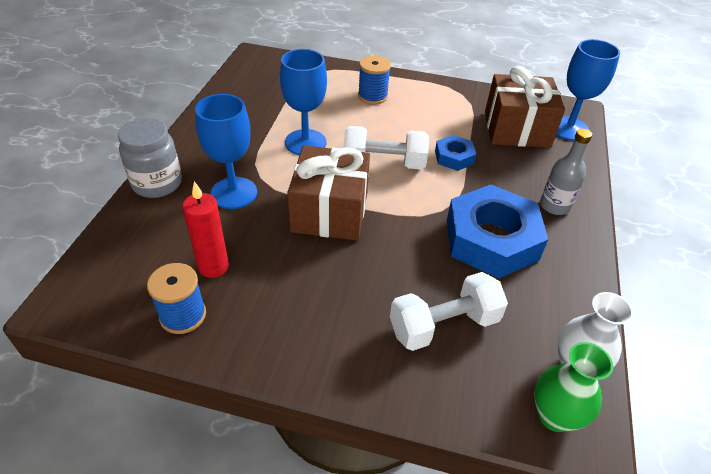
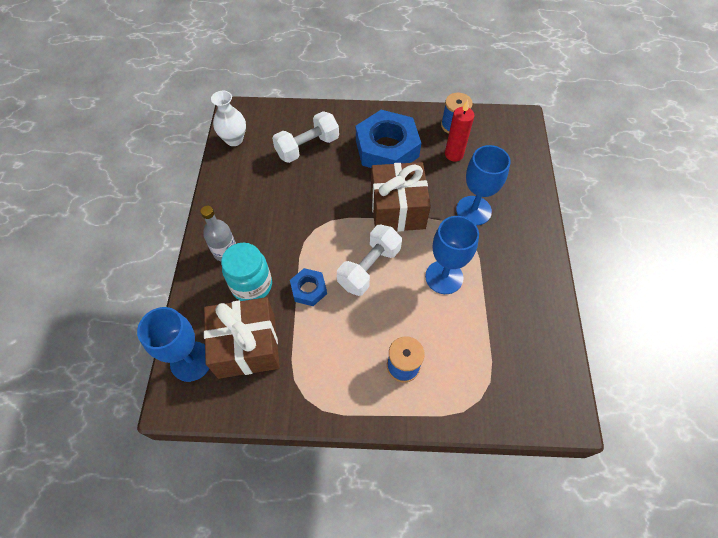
camera: 170 degrees right, 15 degrees up
grey jar [118,118,182,198] -> none
white dumbbell [343,126,429,169] -> white dumbbell turned 45 degrees counterclockwise [337,225,402,296]
blue nut [447,185,548,278] -> blue nut moved to [356,110,421,168]
green vase [534,342,613,432] -> none
none -> turquoise jar [221,243,272,301]

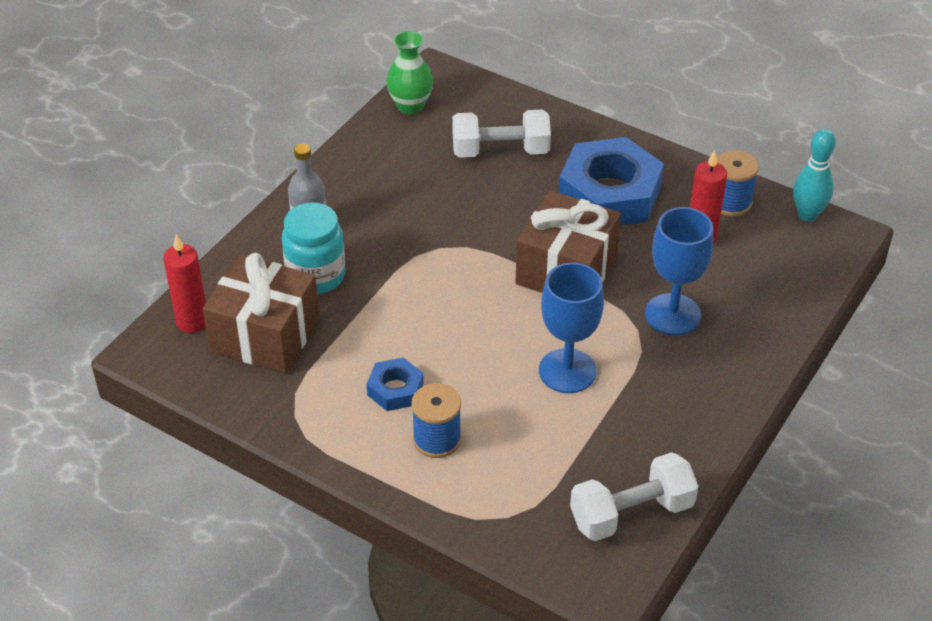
camera: 30 degrees right, 15 degrees down
blue goblet [137,307,209,382] -> red candle [163,234,206,333]
white vase [211,91,246,146] -> green vase [386,31,433,115]
blue nut [290,268,327,306] -> blue nut moved to [367,357,424,411]
white dumbbell [337,225,402,296] -> white dumbbell moved to [570,452,698,541]
none -> turquoise bowling pin [793,129,836,222]

